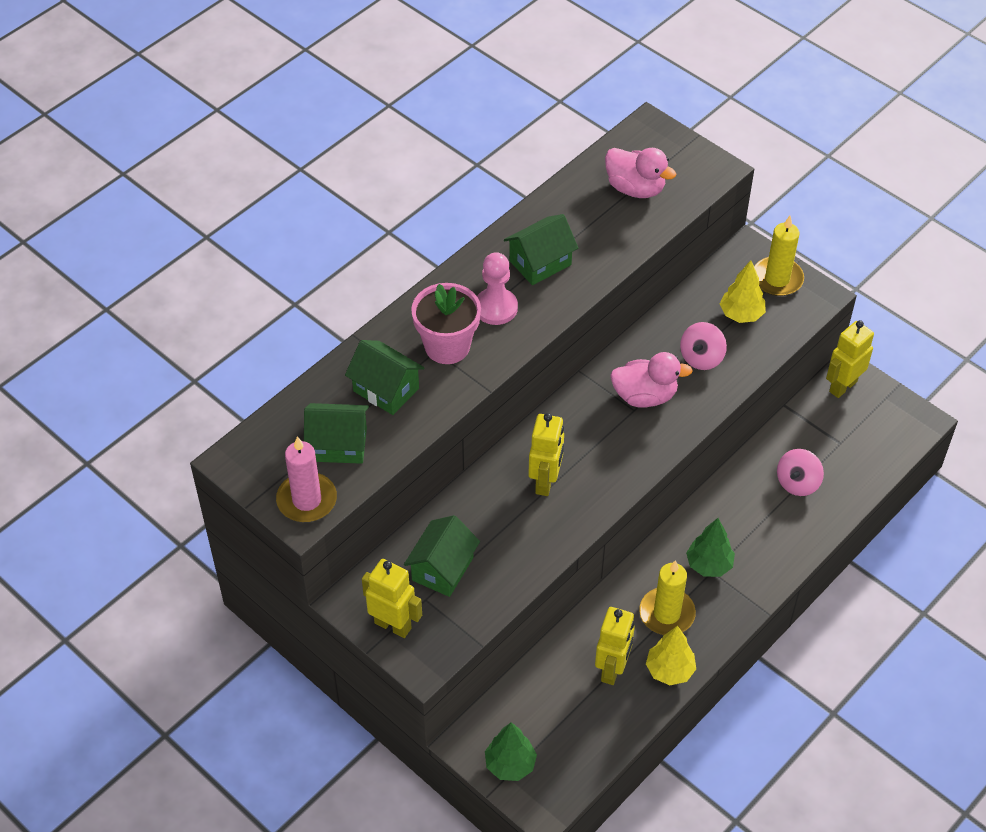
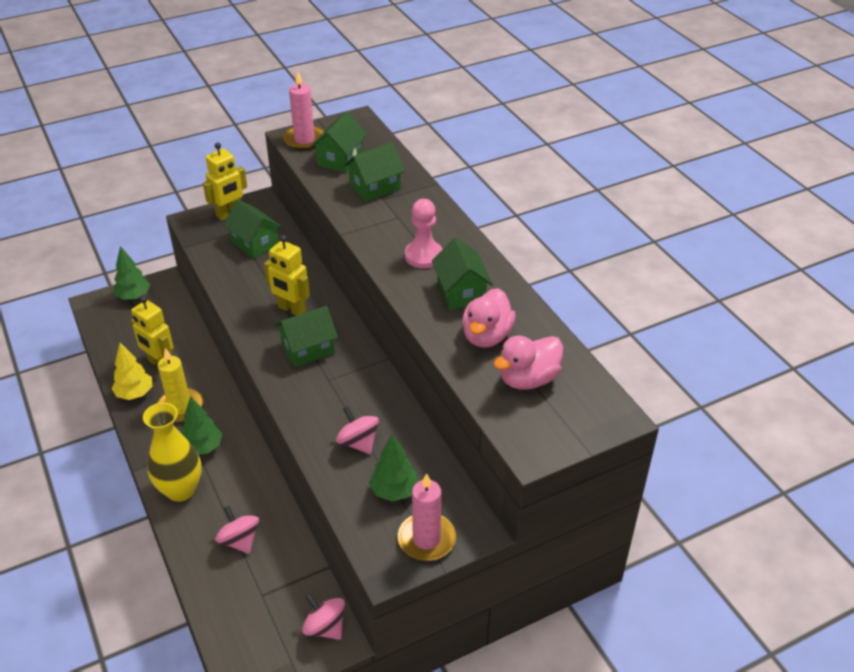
camera: 110 degrees right, 10 degrees down
pink flower pot [411,283,481,364] -> none
pink duck [610,352,693,408] -> pink duck moved to [462,288,516,348]
yellow tree [720,260,766,323] -> green tree [369,434,418,501]
yellow candle [754,216,804,296] -> pink candle [398,473,456,561]
yellow robot [826,320,874,398] -> pink spinning top [302,593,345,640]
none -> yellow vase [143,402,202,502]
none -> green house [275,306,338,367]

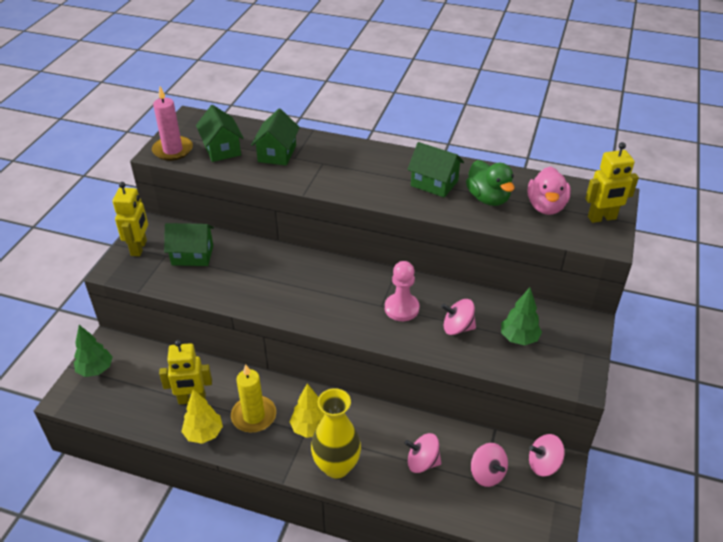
camera: 45 degrees left, 0 degrees up
green tree [182,396,222,455] -> yellow tree [290,384,325,438]
yellow robot [264,235,310,316] -> yellow robot moved to [585,142,639,223]
green house [275,306,338,367] -> none
pink candle [398,473,456,561] -> none
pink pawn [405,199,442,268] -> pink pawn moved to [385,261,419,321]
pink duck [462,288,516,348] -> green duck [466,160,515,206]
none -> pink spinning top [471,443,508,487]

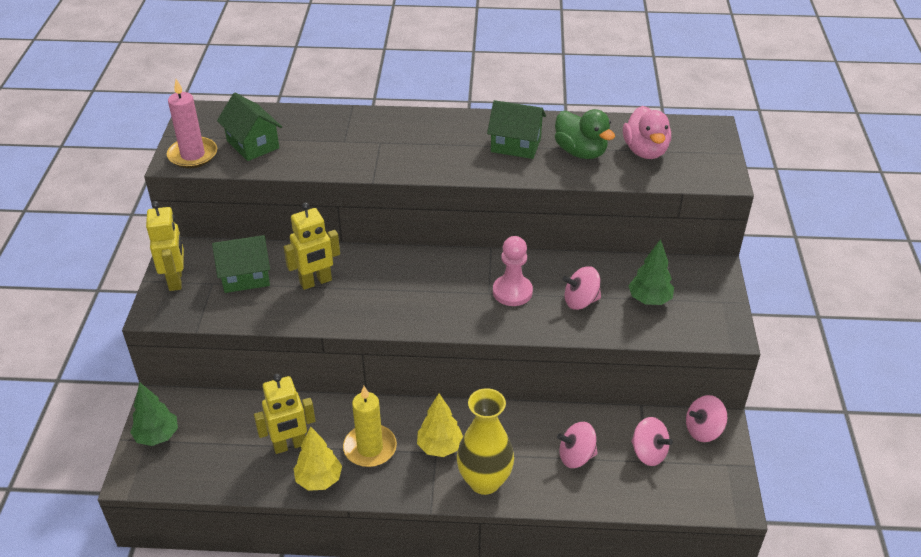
camera: 15 degrees left, 0 degrees up
green house [251,109,300,166] -> none
yellow robot [585,142,639,223] -> yellow robot moved to [284,202,340,290]

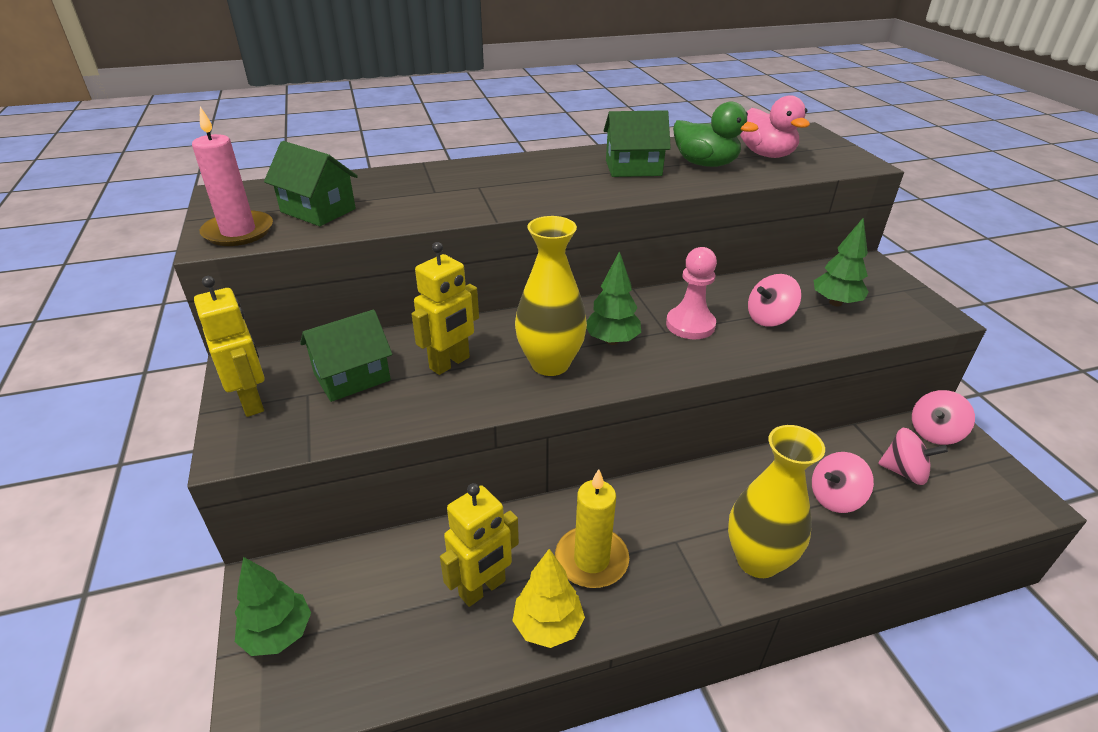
camera: 20 degrees left, 5 degrees down
yellow tree [417,394,463,457] -> none
none -> yellow vase [515,216,587,376]
none -> green tree [587,251,641,345]

